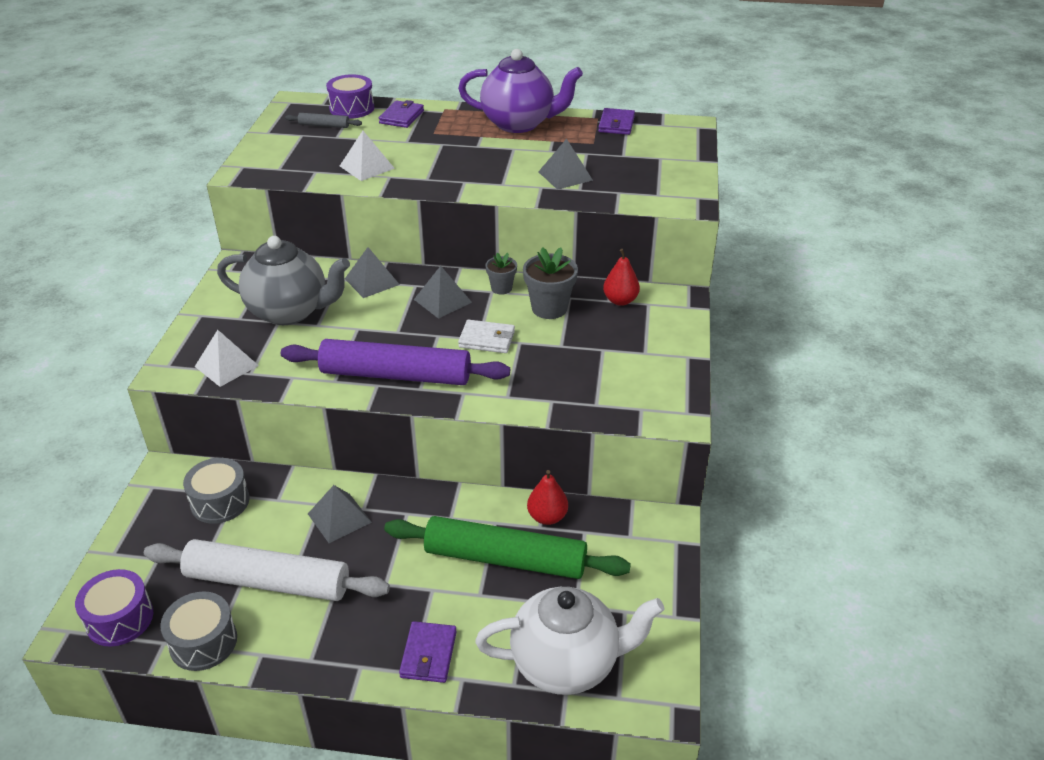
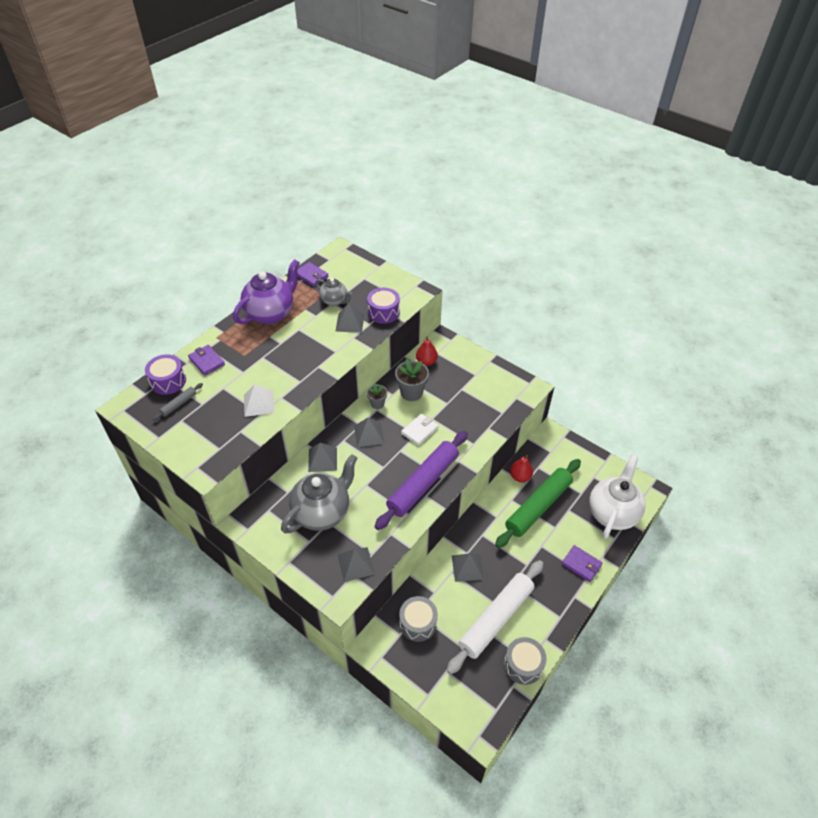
camera: 60 degrees left, 10 degrees up
purple drum [75,569,153,647] -> purple drum moved to [367,288,400,324]
white pyramid [195,330,259,387] -> grey pyramid [338,547,375,582]
none -> grey teapot [316,278,352,306]

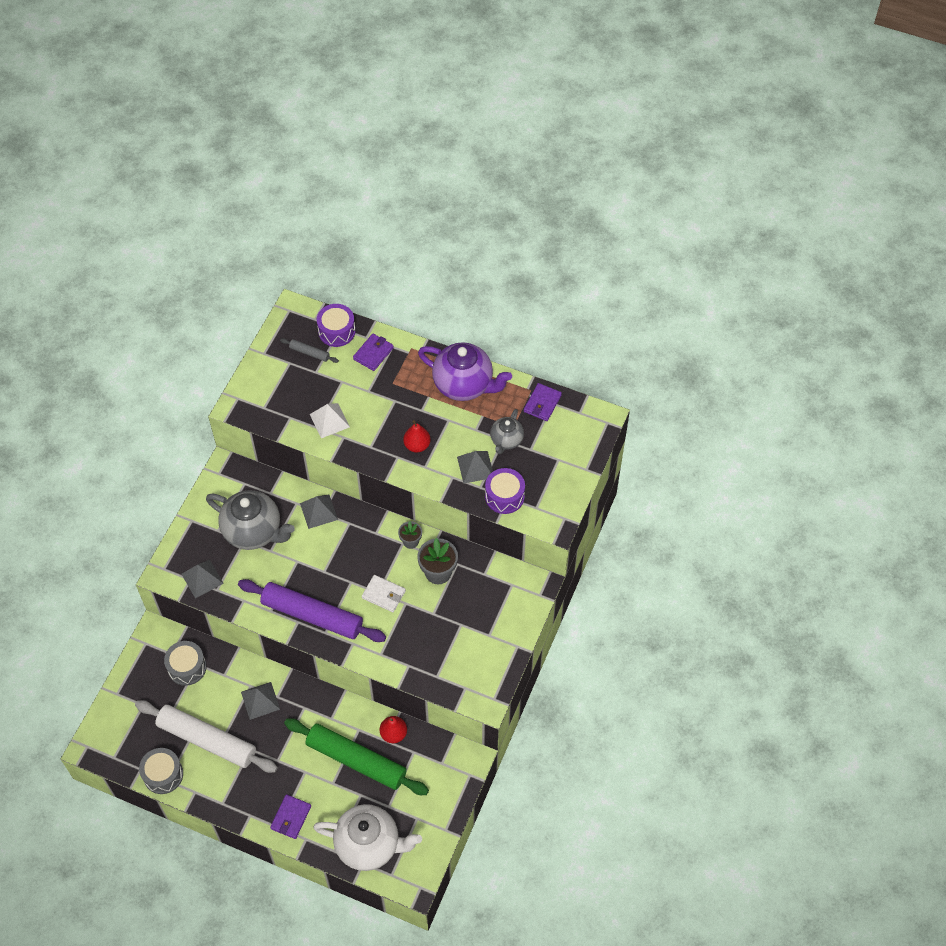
camera: 75 degrees right, 10 degrees up
grey pyramid [354,417,385,447] -> none
red pear [416,337,438,366] -> red pear moved to [403,420,431,453]

